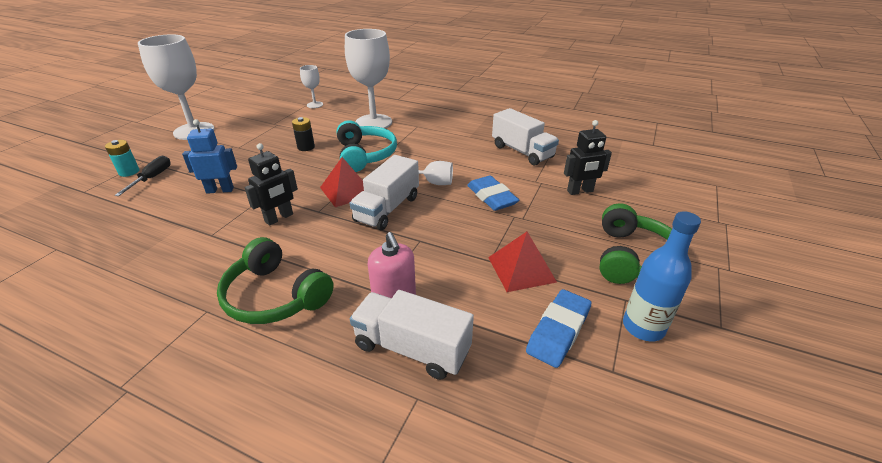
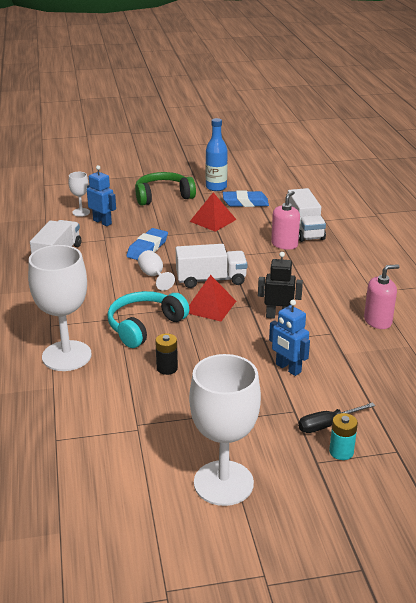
camera: 125 degrees left, 5 degrees down
green headphones [217,237,334,324] -> none
white goblet [300,65,323,108] -> white goblet moved to [69,172,90,217]
black robot [564,120,612,195] -> blue robot [87,165,116,226]
none -> pink soap dispenser [364,264,399,329]

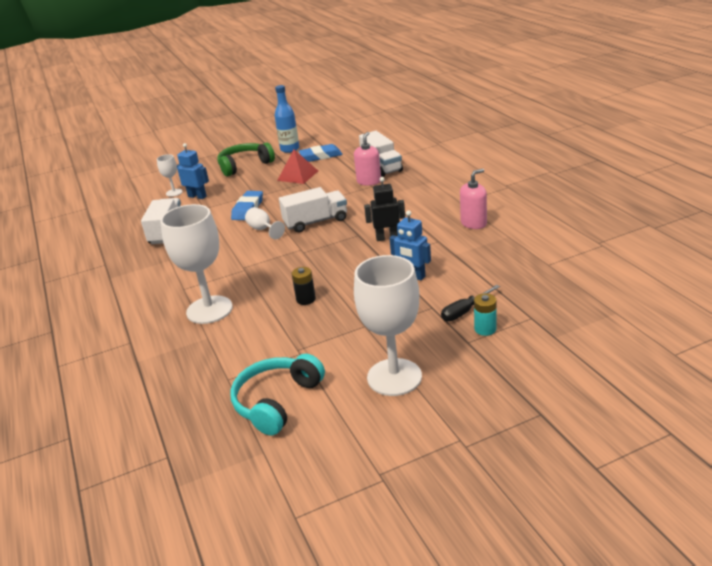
camera: 10 degrees left, 0 degrees up
turquoise headphones [107,291,190,348] -> turquoise headphones moved to [230,354,325,436]
red pyramid [189,275,236,321] -> none

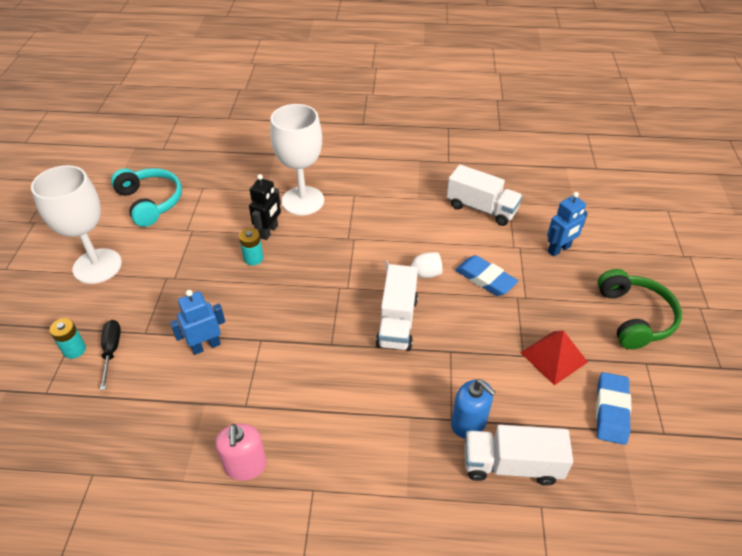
camera: 115 degrees right, 15 degrees up
white goblet [157,154,183,197] -> none
blue bottle [275,85,299,153] -> none
black battery [292,267,316,305] -> turquoise battery [239,228,263,265]
pink soap dispenser [354,132,381,186] -> blue soap dispenser [451,379,496,438]
black robot [364,177,405,241] -> black robot moved to [249,174,281,240]

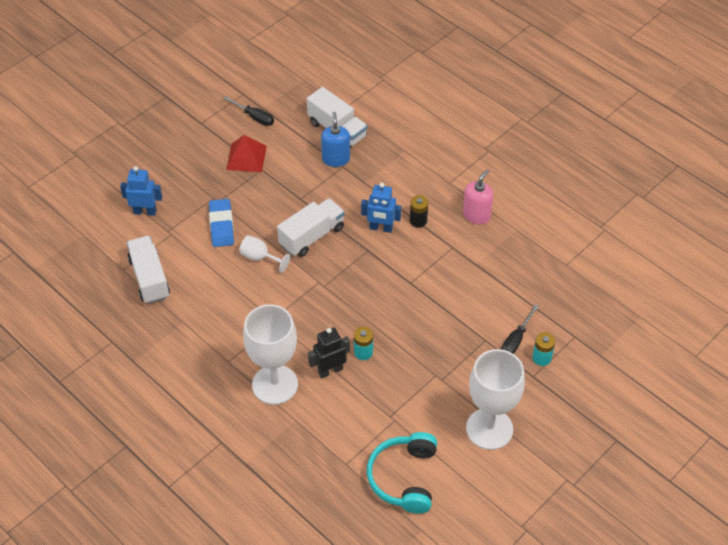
camera: 140 degrees left, 5 degrees up
blue robot [170,290,225,355] -> blue robot moved to [361,183,401,233]
blue eraser [596,372,631,445] -> black screwdriver [223,96,274,126]
green headphones [597,269,682,349] -> none
none -> black battery [410,195,428,228]

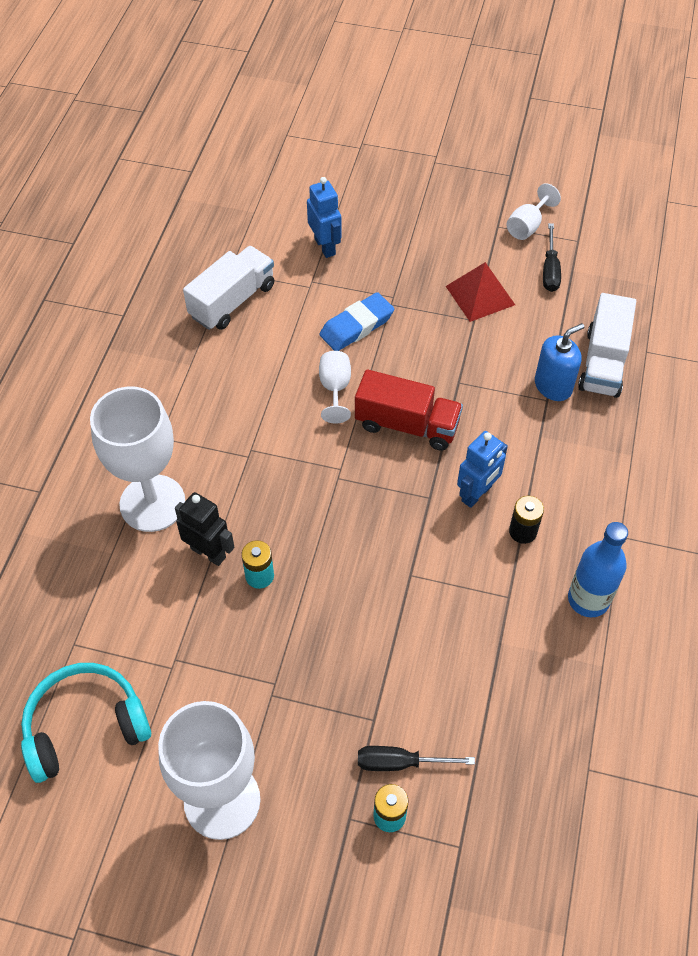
camera: 60 degrees right, 5 degrees up
white truck [277,198,345,257] -> red truck [355,369,463,451]
blue robot [361,183,401,233] -> blue robot turned 120 degrees counterclockwise [457,431,508,508]
pink soap dispenser [463,169,493,224] -> blue bottle [568,522,628,617]
none -> white goblet [506,183,561,240]

